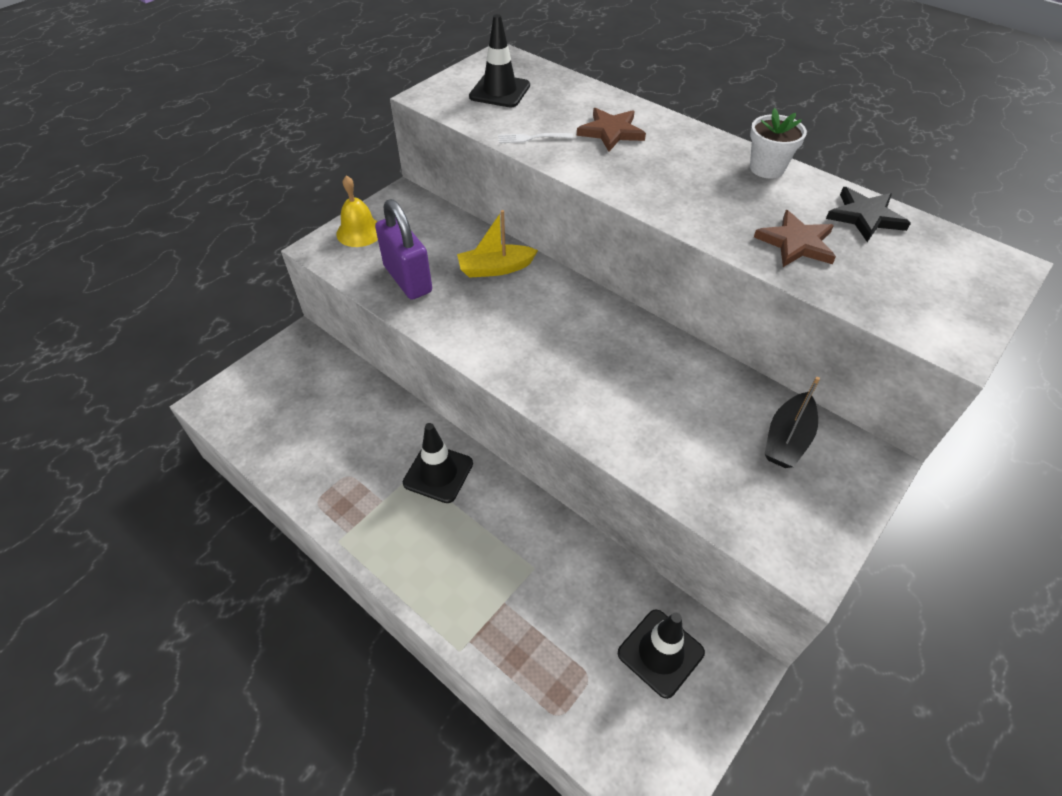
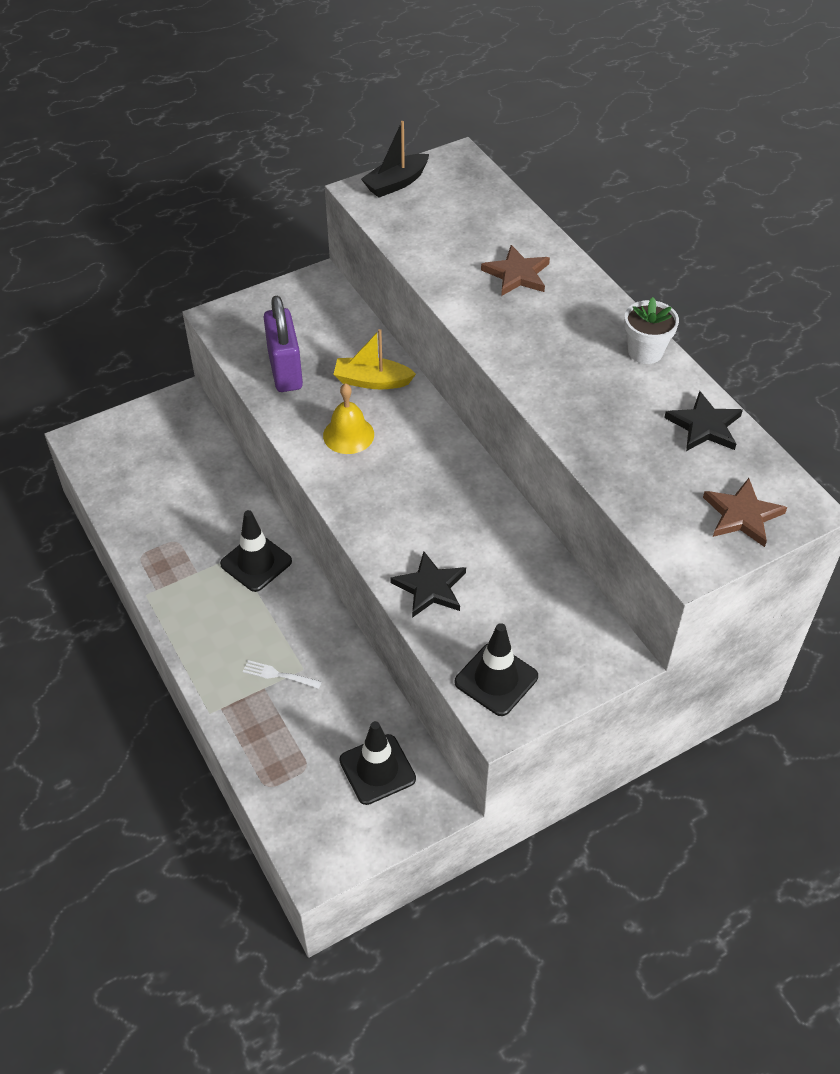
camera: 20 degrees right, 0 degrees up
yellow bell [336,175,378,247] -> yellow bell moved to [323,383,374,454]
black traffic cone [469,14,530,107] -> black traffic cone moved to [455,623,538,716]
white fork [498,133,573,143] -> white fork moved to [243,660,322,689]
brown star [754,210,836,267] -> brown star moved to [703,478,787,547]
black boat [765,377,820,468] -> black boat moved to [361,121,429,198]
none -> black star [390,552,466,618]

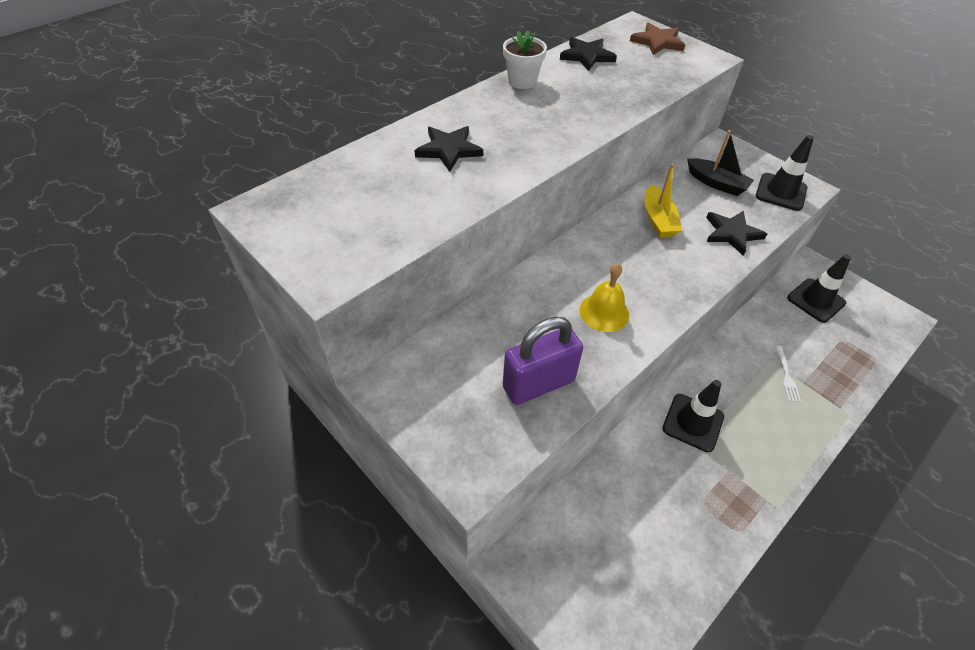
camera: 105 degrees left, 0 degrees up
yellow boat [333,329,416,389] -> yellow boat moved to [645,164,682,237]
black boat [361,121,429,198] -> black boat moved to [687,130,754,196]
brown star [481,245,550,296] -> black star [414,126,483,172]

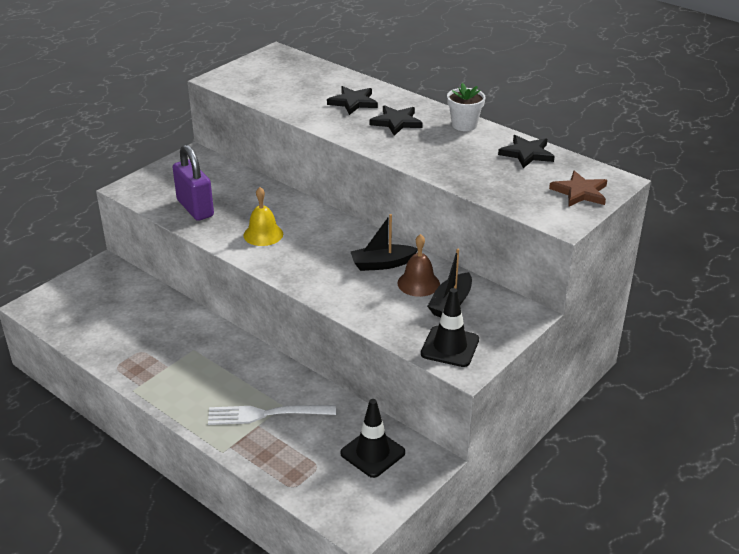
camera: 85 degrees right, 15 degrees down
yellow boat [645,164,682,237] -> black boat [351,214,418,271]
black traffic cone [662,380,724,452] -> none
black star [706,211,767,256] -> black star moved to [370,105,423,136]
white fork [775,346,801,402] -> white fork [208,405,336,425], size x1.95
none -> brown bell [397,234,440,297]

